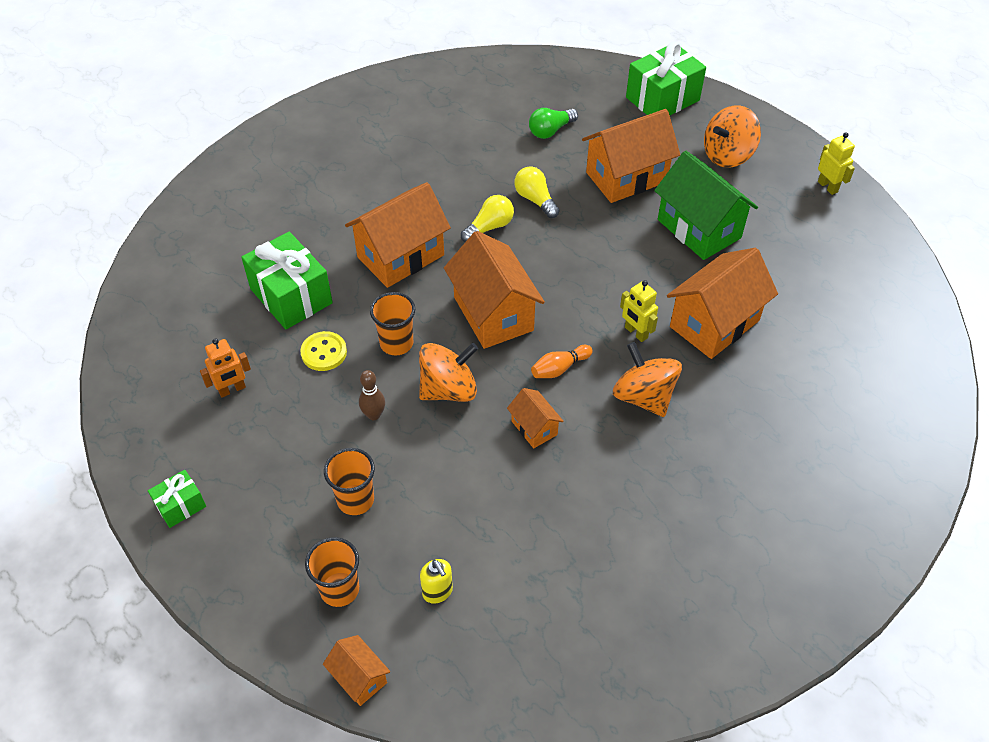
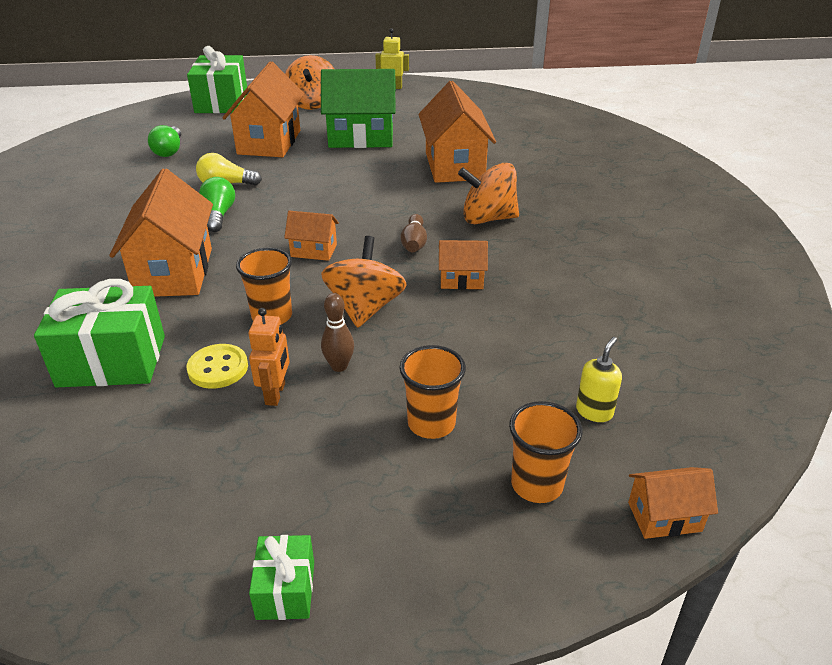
camera: 55 degrees left, 15 degrees down
orange robot [200,338,251,398] -> orange robot moved to [249,308,290,406]
yellow soap dispenser [420,559,453,604] -> yellow soap dispenser turned 60 degrees counterclockwise [576,337,622,422]
orange house [444,231,545,349] -> orange house [284,211,339,261], size x0.50
yellow light bulb [461,195,514,242] -> green light bulb [199,177,235,232]
orange bowling pin [531,345,593,378] -> brown bowling pin [401,214,427,252]
yellow robot [620,280,658,342] -> none

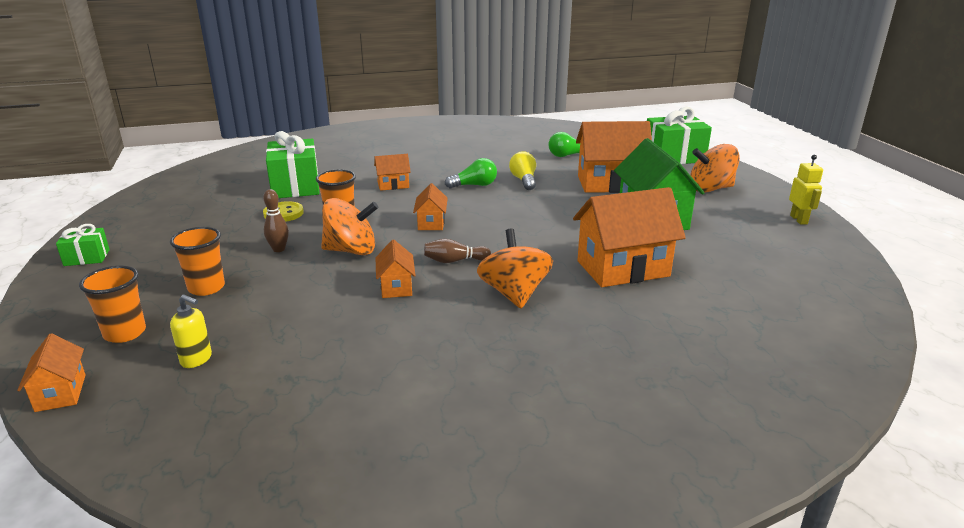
camera: 80 degrees right, 10 degrees down
orange house [109,168,213,297] -> orange house [374,154,411,191], size x0.50
orange robot [249,308,290,406] -> none

